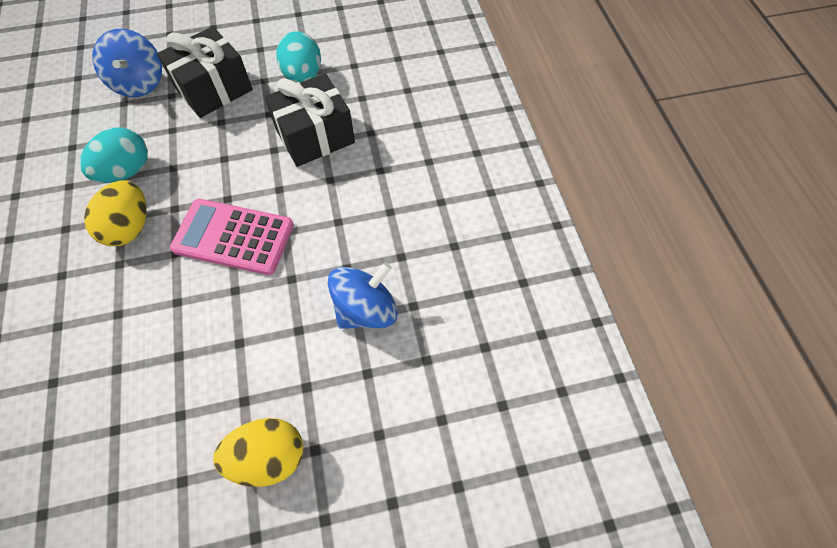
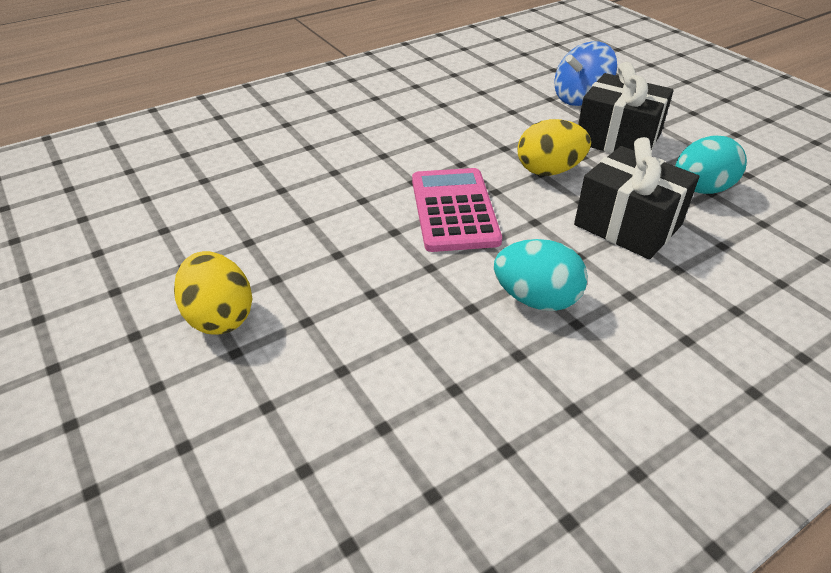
camera: 70 degrees right, 20 degrees down
turquoise egg [80,127,148,183] -> turquoise egg moved to [494,239,588,311]
yellow egg [84,180,147,246] -> yellow egg moved to [517,119,591,176]
blue spinning top [328,262,398,329] -> none

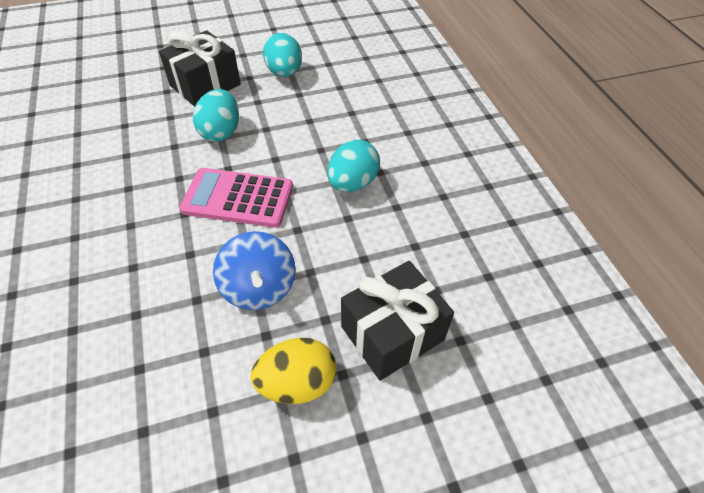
camera: 75 degrees left, 10 degrees up
yellow egg [517,119,591,176] -> turquoise egg [193,89,239,142]
blue spinning top [554,41,617,106] -> blue spinning top moved to [213,231,296,310]
black gift [574,137,699,259] -> black gift moved to [341,261,454,381]

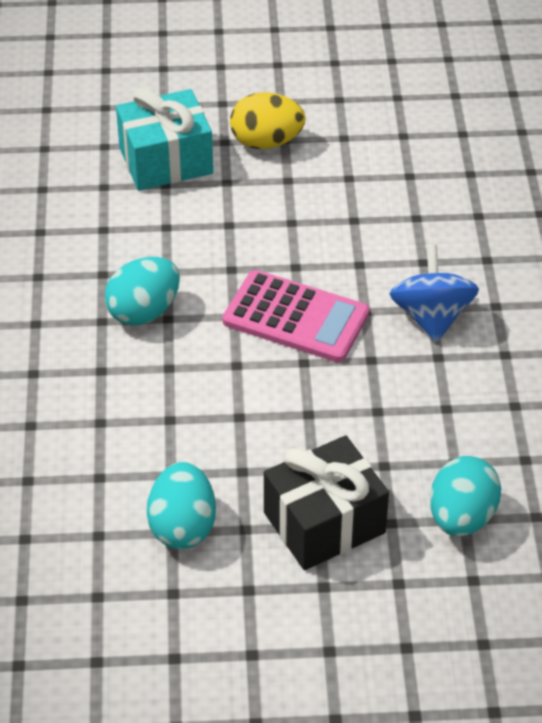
camera: 165 degrees left, 5 degrees down
turquoise egg [193,89,239,142] -> turquoise egg moved to [430,456,501,536]
blue spinning top [213,231,296,310] -> blue spinning top moved to [390,245,479,342]
black gift [341,261,454,381] -> turquoise gift [116,87,213,191]

